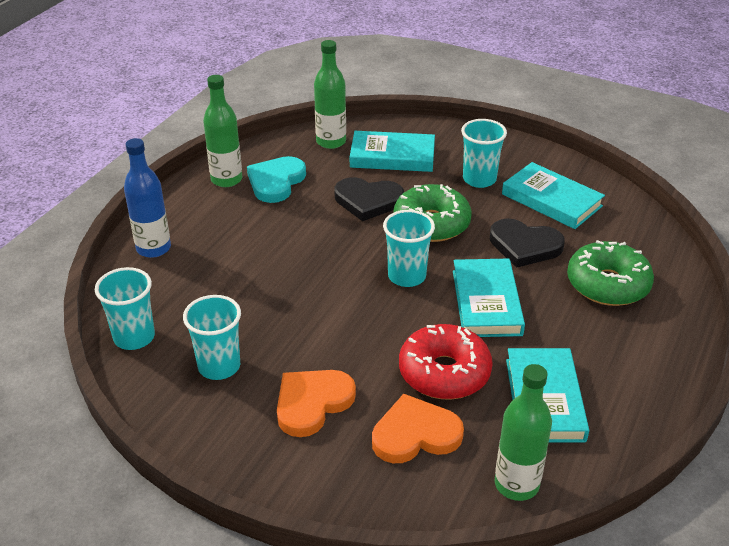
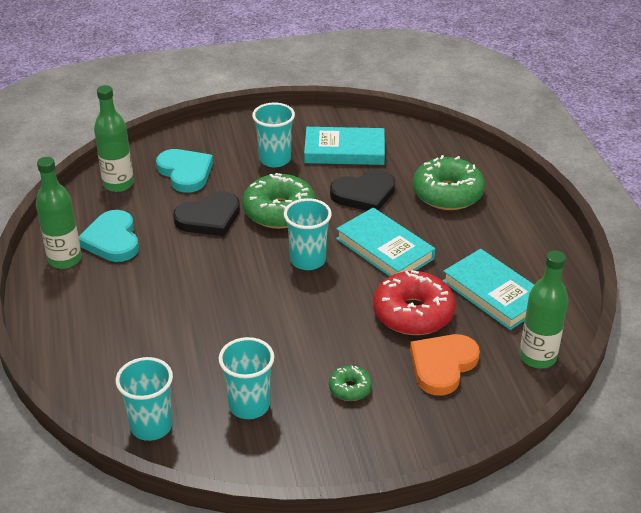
camera: 40 degrees left, 0 degrees up
blue bottle [124,138,171,258] -> none
orange heart [277,370,356,437] -> green donut [329,366,372,401]
turquoise book [350,131,435,172] -> turquoise heart [156,149,213,193]

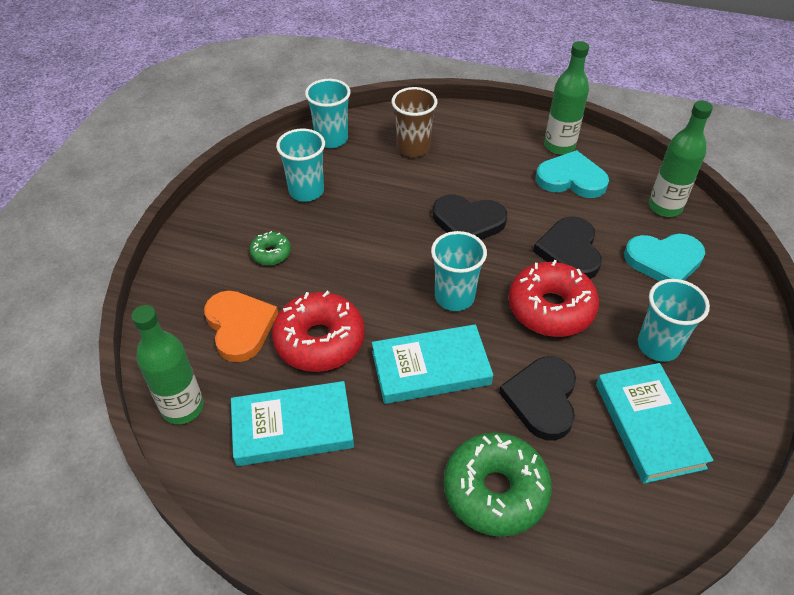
camera: 120 degrees right, 10 degrees up
green donut [242,173,316,229] -> red donut [508,260,599,337]
turquoise book [304,127,385,165] -> turquoise book turned 45 degrees counterclockwise [596,363,713,484]
none -> brown cup [391,87,437,157]
none -> black heart [433,195,507,240]

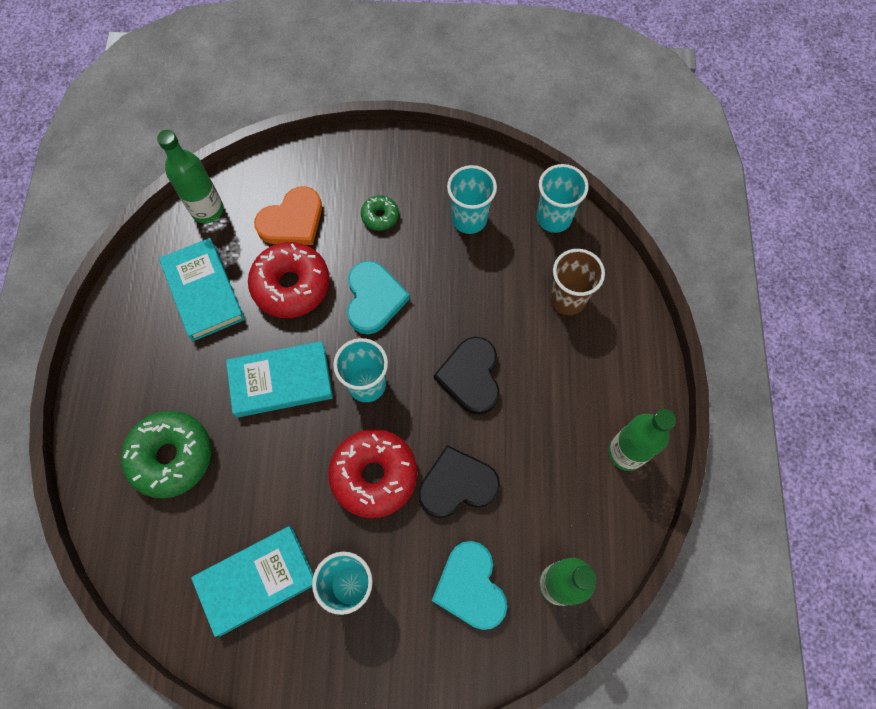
camera: 75 degrees right, 20 degrees up
turquoise book [372,324,493,404] -> turquoise book turned 75 degrees counterclockwise [226,341,333,418]
black heart [499,357,576,440] -> none
turquoise heart [536,150,609,198] -> turquoise heart moved to [347,261,410,334]

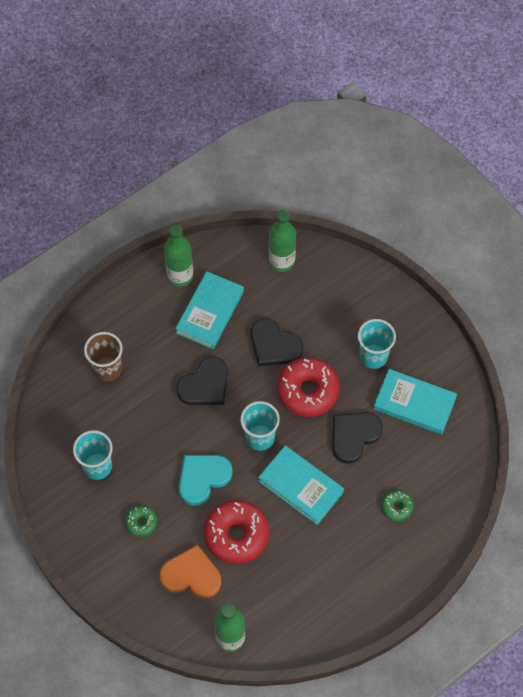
camera: 130 degrees left, 5 degrees down
green donut [121,411,211,498] -> green donut [381,490,413,521], size x0.49
turquoise book [159,238,245,341] -> turquoise book moved to [175,271,244,349]
turquoise heart [432,541,507,630] -> none
turquoise cup [537,164,589,233] -> none
none -> black heart [332,412,383,464]

